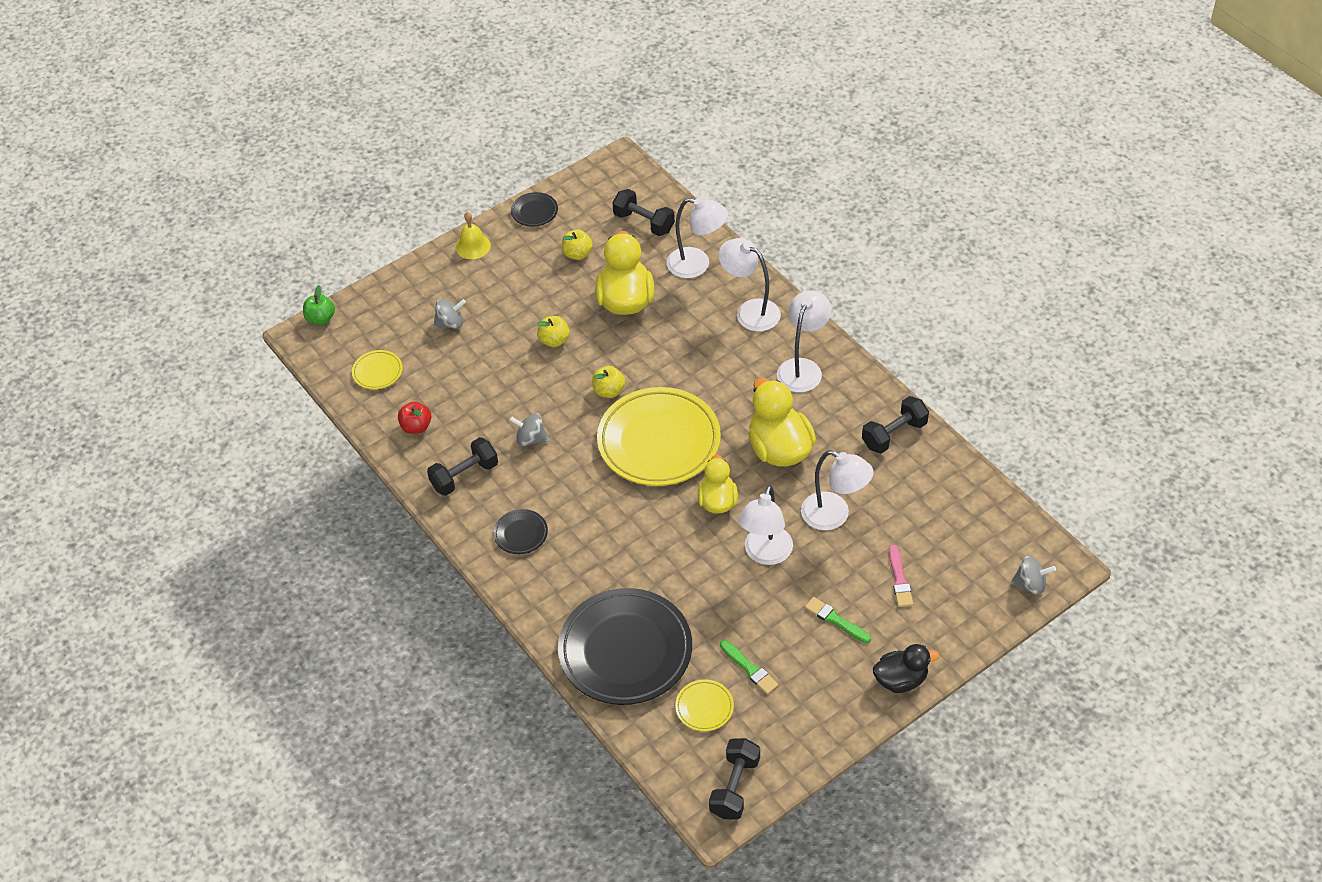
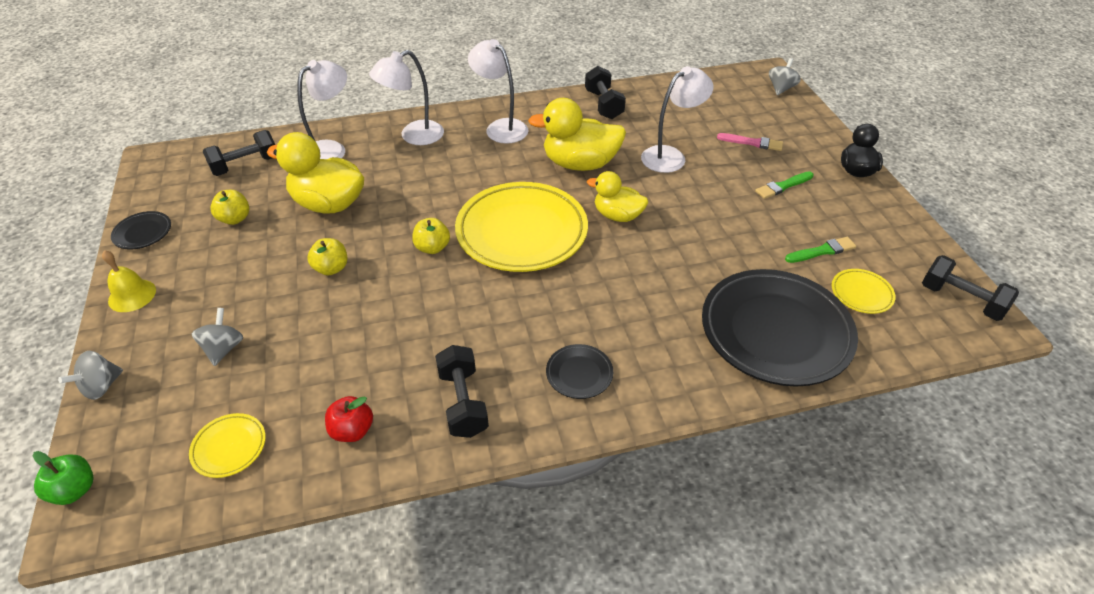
camera: 70 degrees left, 5 degrees down
grey spinning top [509,413,549,446] -> grey spinning top moved to [58,351,123,400]
white lamp [738,485,793,565] -> none

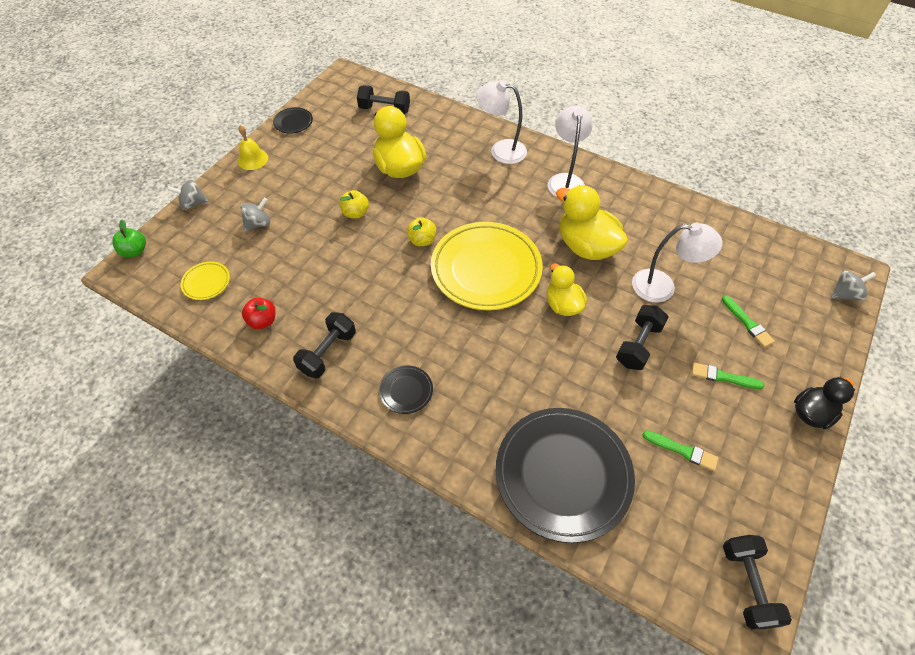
camera: 45 degrees right, 10 degrees up
yellow apple [210,189,249,225] -> none
white lamp [297,60,347,159] -> none
black dumbbell [585,66,626,119] -> black dumbbell moved to [616,305,668,370]
pink brush [717,133,783,151] -> green brush [722,296,775,347]
yellow plate [832,269,896,314] -> none

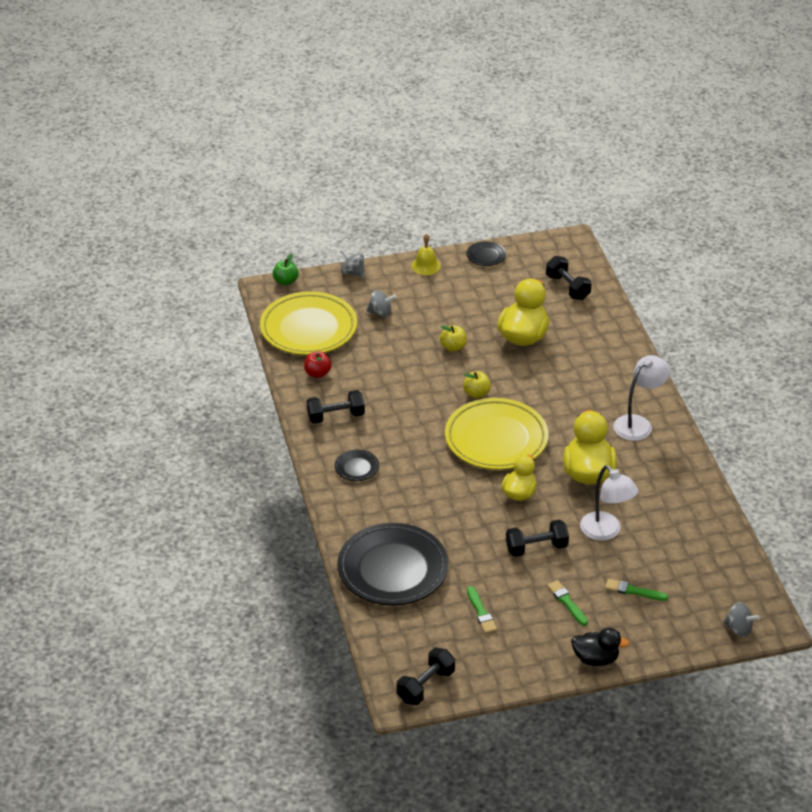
camera: 45 degrees right, 15 degrees down
yellow plate [181,261,230,300] -> yellow plate [260,291,357,355], size x2.35
white lamp [476,80,527,164] -> none
green brush [722,296,775,347] -> green brush turned 90 degrees clockwise [605,579,668,601]

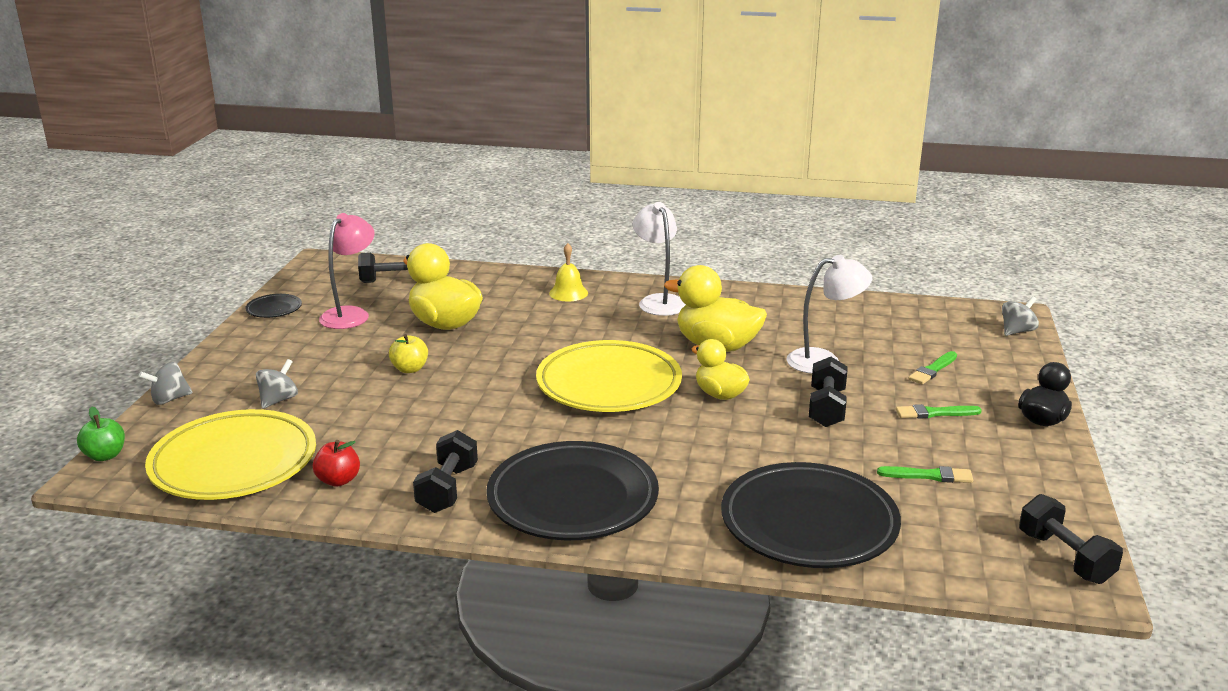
camera: 65 degrees left, 15 degrees down
black plate [335,450,379,481] -> black plate [486,441,659,540], size x2.35
yellow bell [412,234,441,275] -> yellow bell moved to [549,243,588,301]
yellow apple [463,372,491,398] -> none
none -> pink lamp [319,213,375,329]

